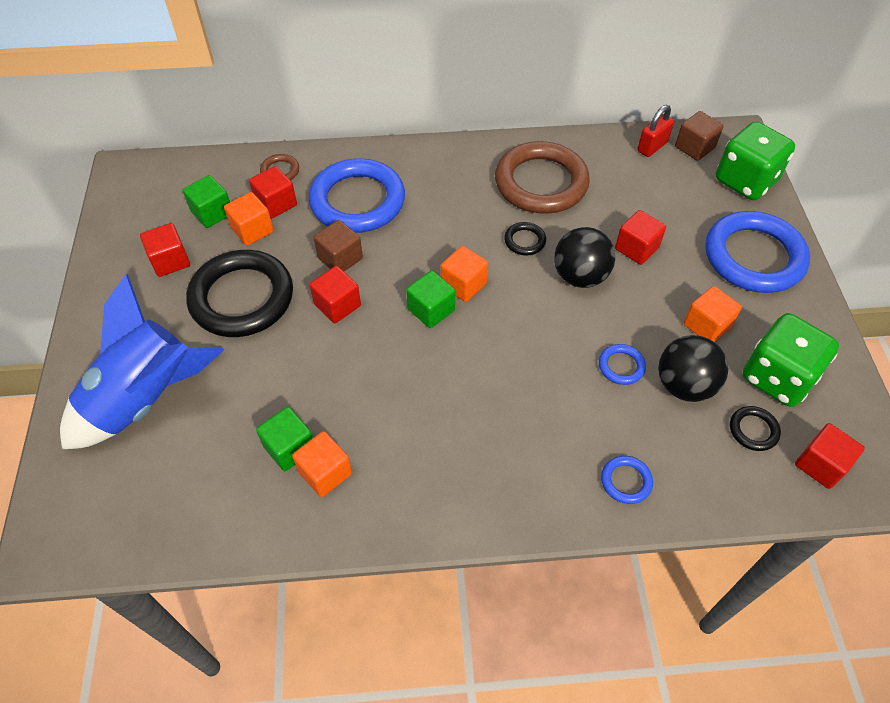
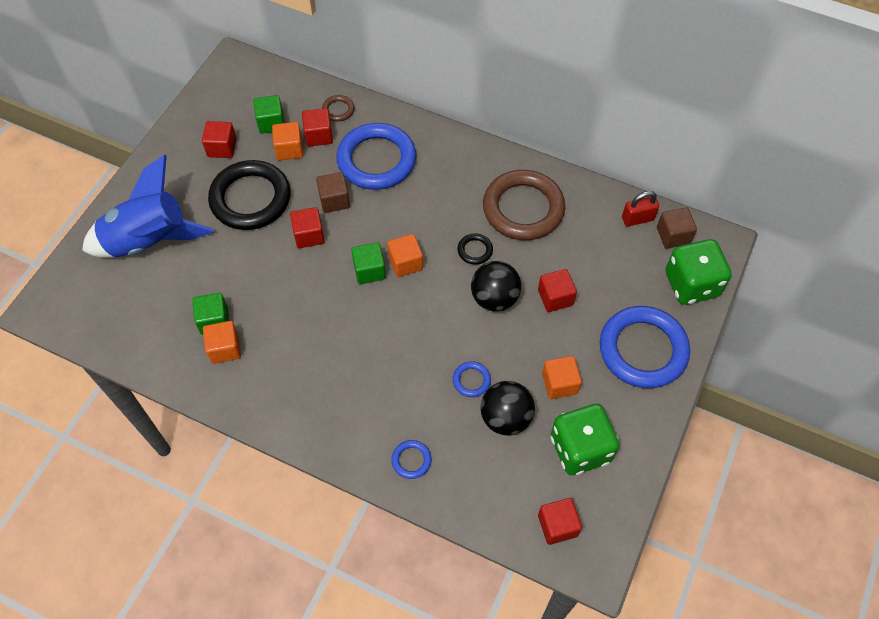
camera: 30 degrees right, 5 degrees up
black ring [730,406,781,451] -> none

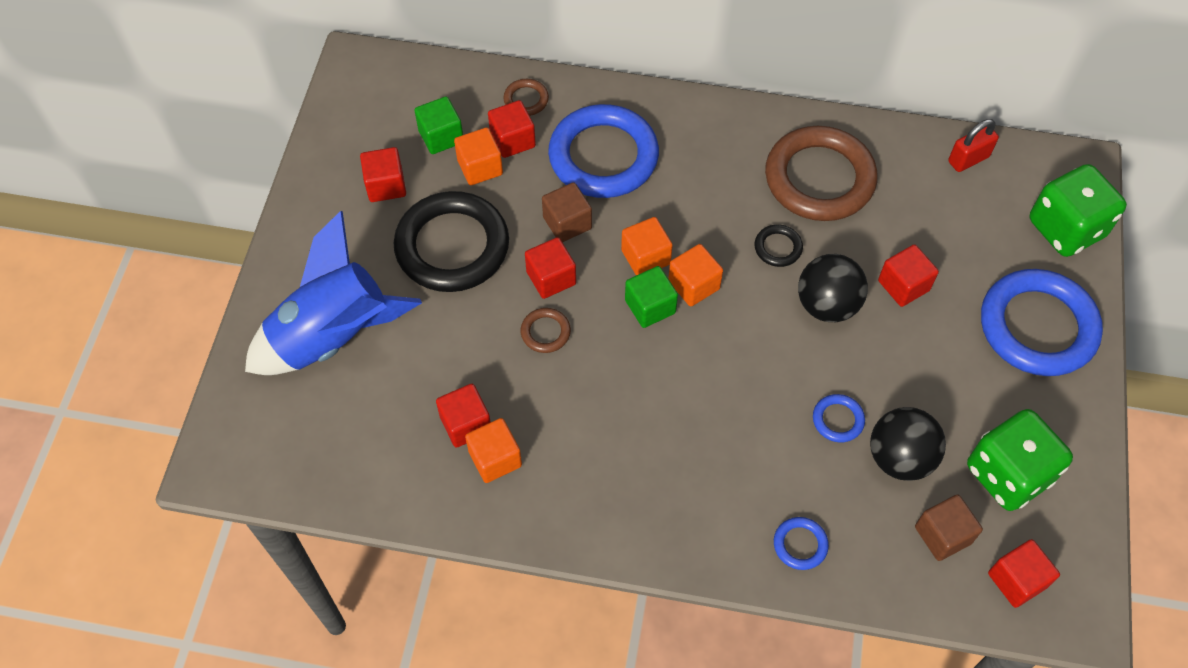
camera: 15 degrees left, 0 degrees up
green cube [192,293,229,335] -> red cube [436,384,491,448]
orange cube [542,356,582,399] -> orange cube moved to [621,217,673,275]
brown cube [657,208,697,249] -> brown cube moved to [915,494,983,561]
none -> brown ring [520,308,571,353]

